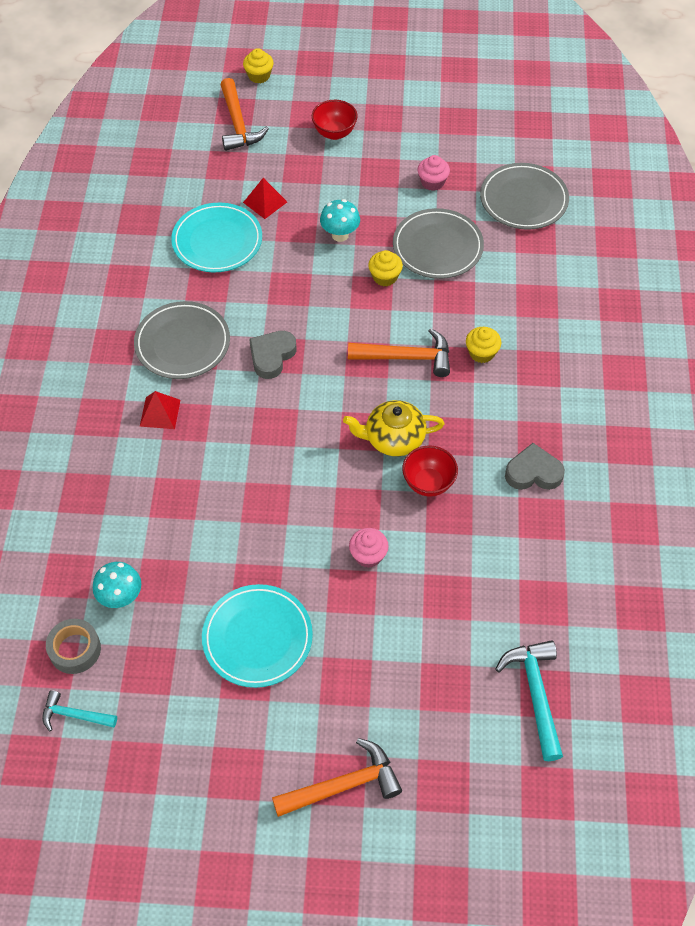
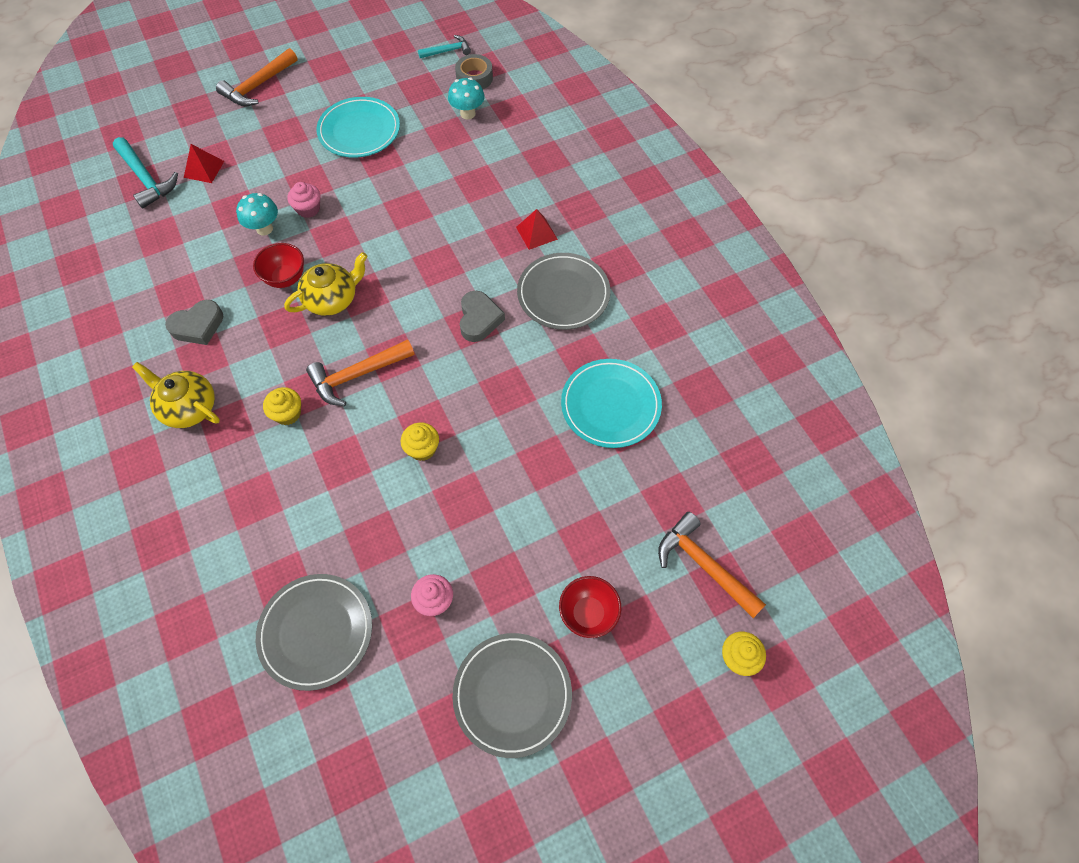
camera: 150 degrees right, 5 degrees up
red pyramid [243,178,287,219] -> red pyramid moved to [184,144,224,183]
turquoise mushroom [320,199,360,242] -> turquoise mushroom moved to [236,193,278,235]
grey plate [393,208,484,279] -> grey plate moved to [452,633,572,758]
none -> yellow teapot [132,362,220,428]

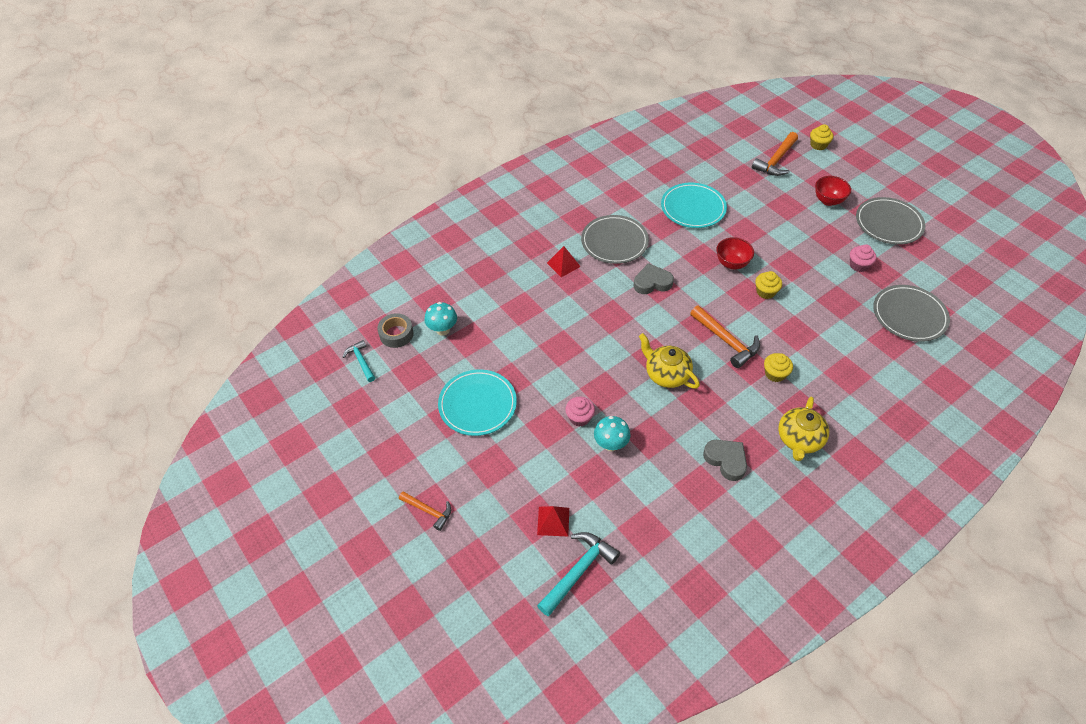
camera: 100 degrees left, 10 degrees down
orange hammer [216,48,298,106] -> orange hammer [399,491,451,531], size x0.62
red bowl [253,243,304,288] -> red bowl moved to [717,237,754,269]

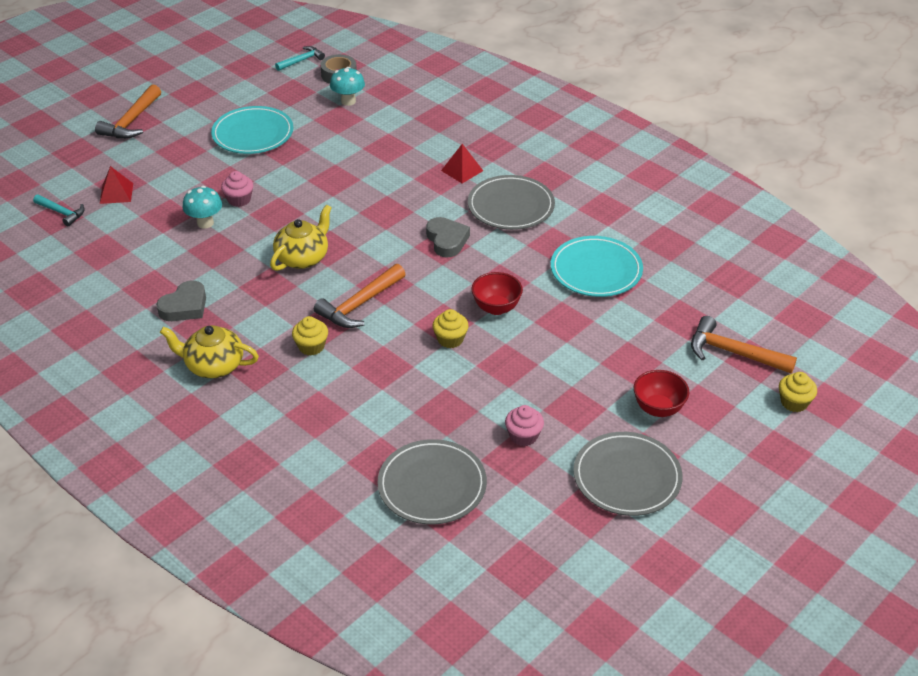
camera: 80 degrees right, 10 degrees down
orange hammer [399,491,451,531] -> orange hammer [95,84,161,139], size x1.62
turquoise hammer [537,532,620,616] -> turquoise hammer [33,195,84,226], size x0.62

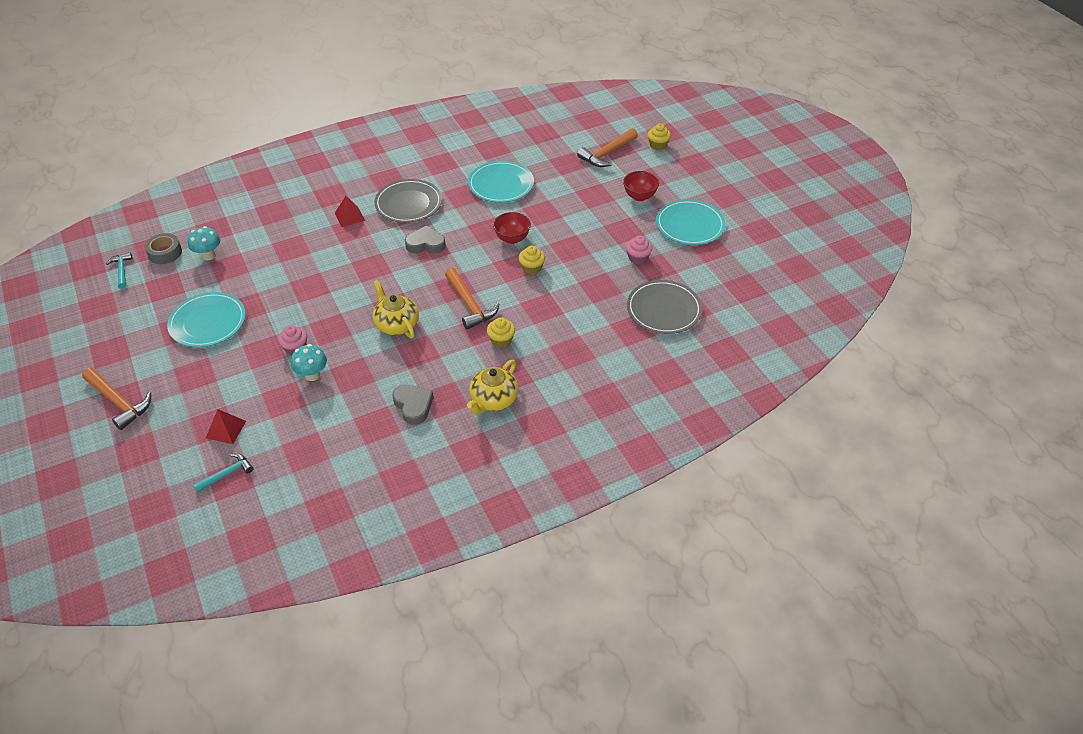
camera: 70 degrees left, 5 degrees up
grey plate [573,432,683,516] -> turquoise plate [656,199,725,245]

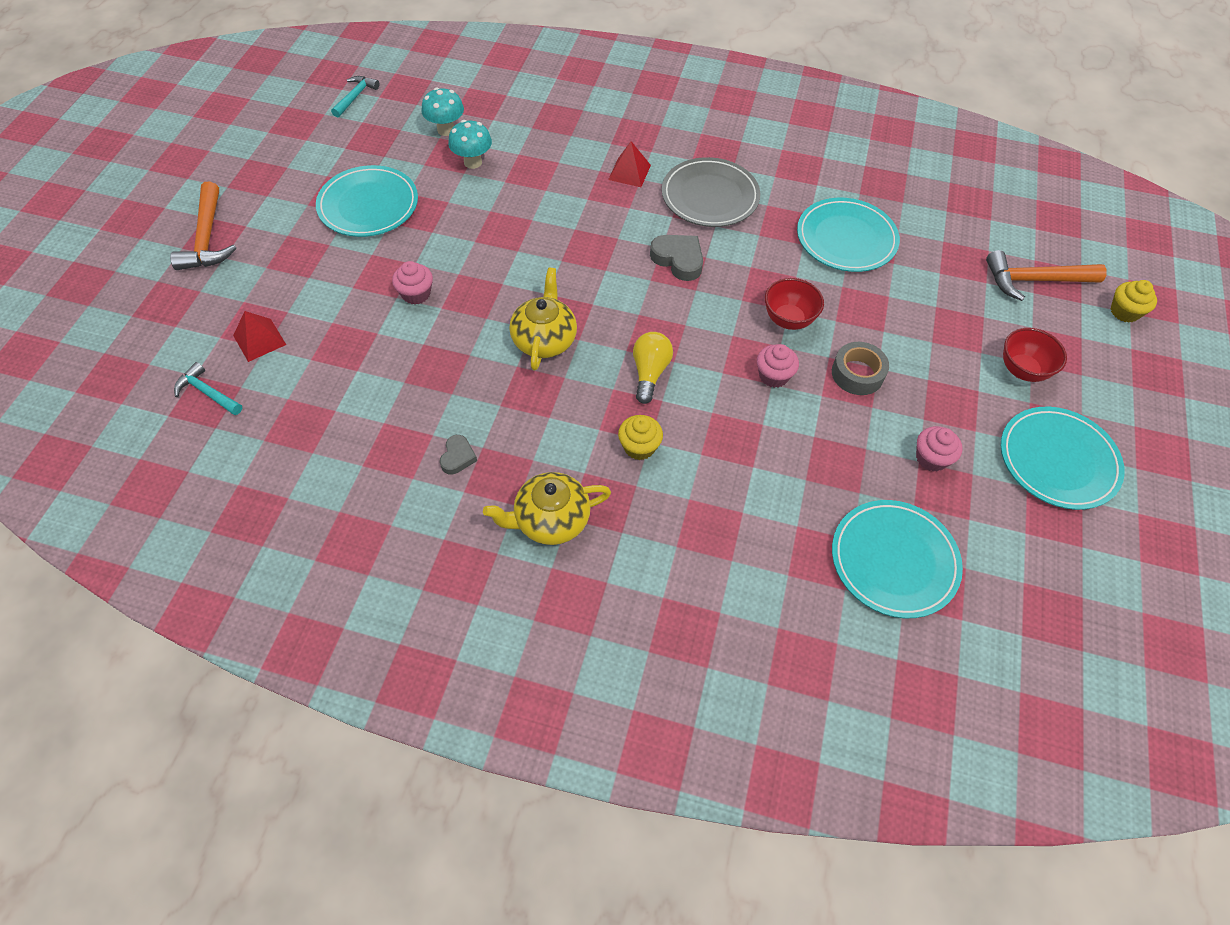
camera: 40 degrees right, 10 degrees up
grey tape [145,233,182,264] -> grey tape moved to [832,342,889,395]
turquoise hammer [193,453,254,493] -> turquoise hammer turned 150 degrees counterclockwise [174,362,242,415]
turquoise mushroom [291,344,327,381] -> turquoise mushroom moved to [448,120,492,169]
grey heart [392,385,434,425] -> grey heart [440,435,477,474], size x0.61
orange hammer [445,268,500,330] -> yellow light bulb [633,332,673,404]
yellow cupcake [518,246,545,275] -> pink cupcake [757,344,799,388]
grey plate [627,280,702,334] -> turquoise plate [832,500,963,618]

